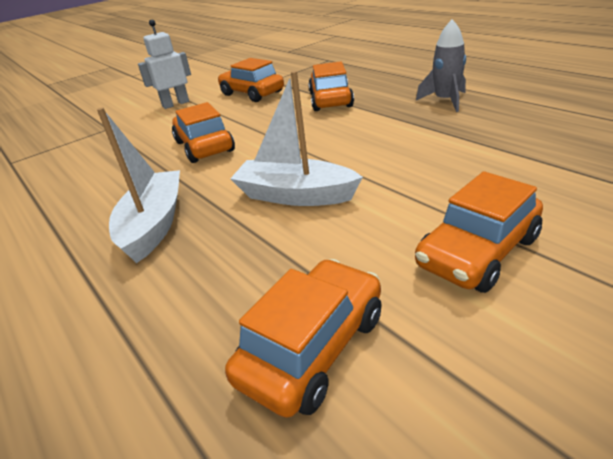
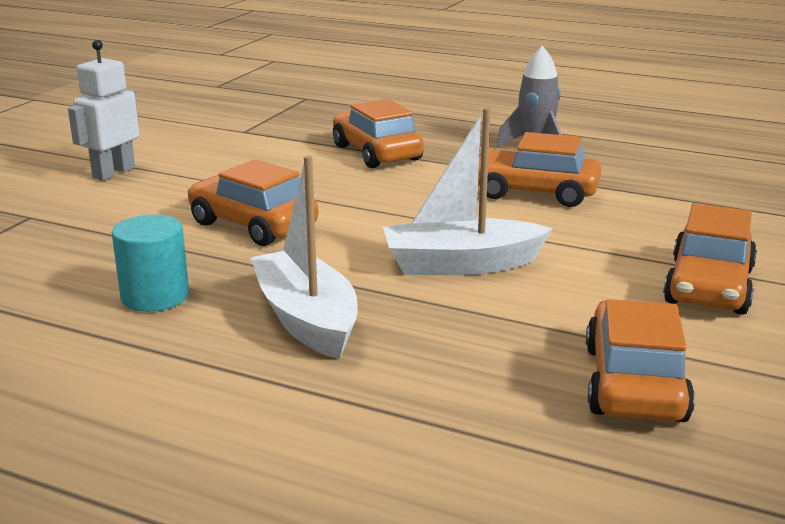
camera: 30 degrees left, 10 degrees down
orange car [218,58,284,102] -> orange car moved to [478,132,601,207]
none -> turquoise cylinder [112,215,189,312]

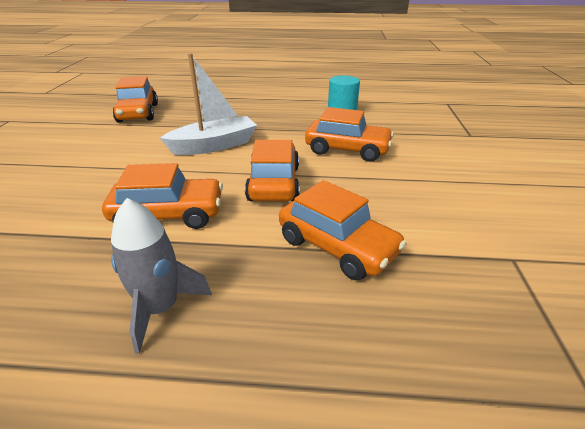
camera: 160 degrees right, 10 degrees up
white robot [68,40,140,181] -> none
white boat [250,155,358,359] -> none
orange car [663,203,757,315] -> orange car moved to [245,140,300,201]

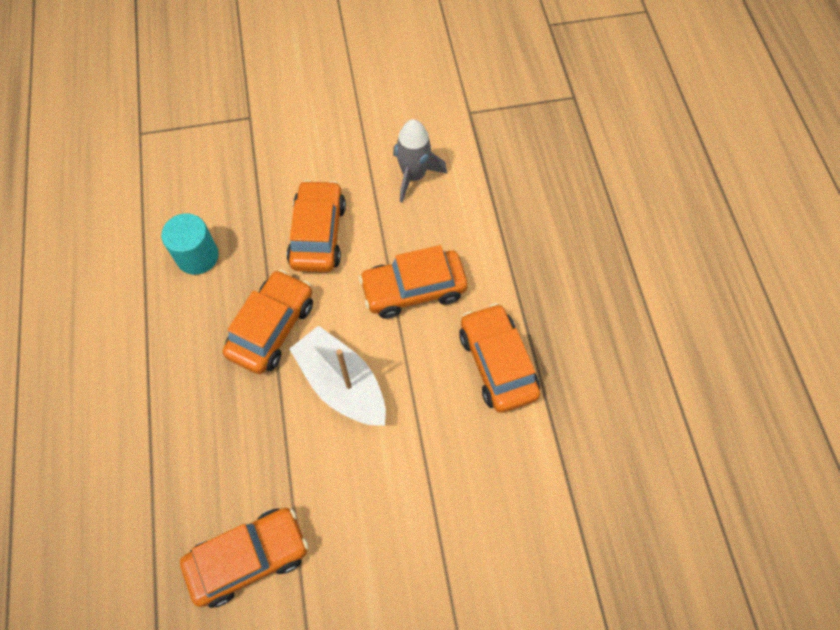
camera: 105 degrees left, 30 degrees up
grey rocket [111,198,212,354] -> grey rocket moved to [393,119,447,203]
orange car [279,180,407,280] -> orange car moved to [223,270,313,374]

